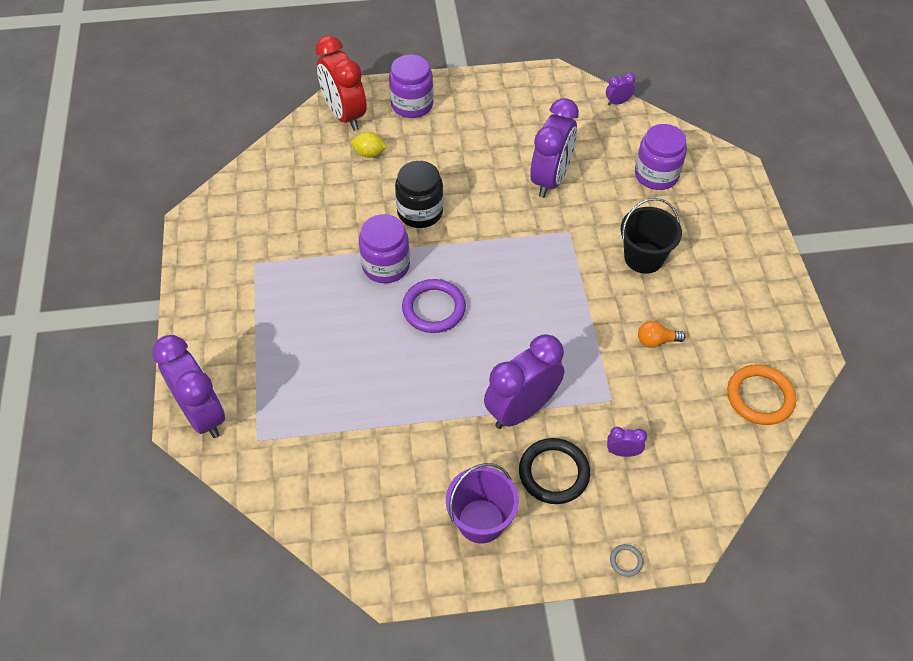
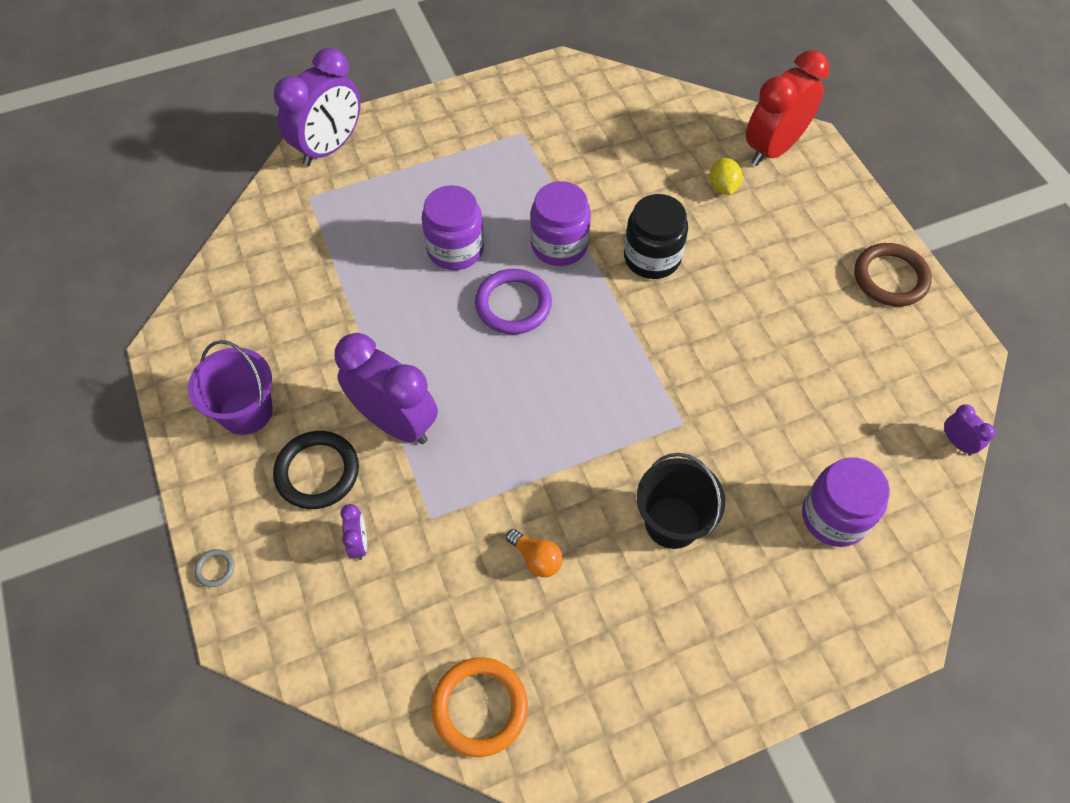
camera: 75 degrees right, 5 degrees up
purple jar [389,54,433,118] -> purple jar moved to [422,185,484,270]
purple clock [530,98,579,198] -> none
orange light bulb [638,321,686,348] -> orange light bulb turned 150 degrees clockwise [506,529,563,577]
none -> brown ring [854,243,932,307]

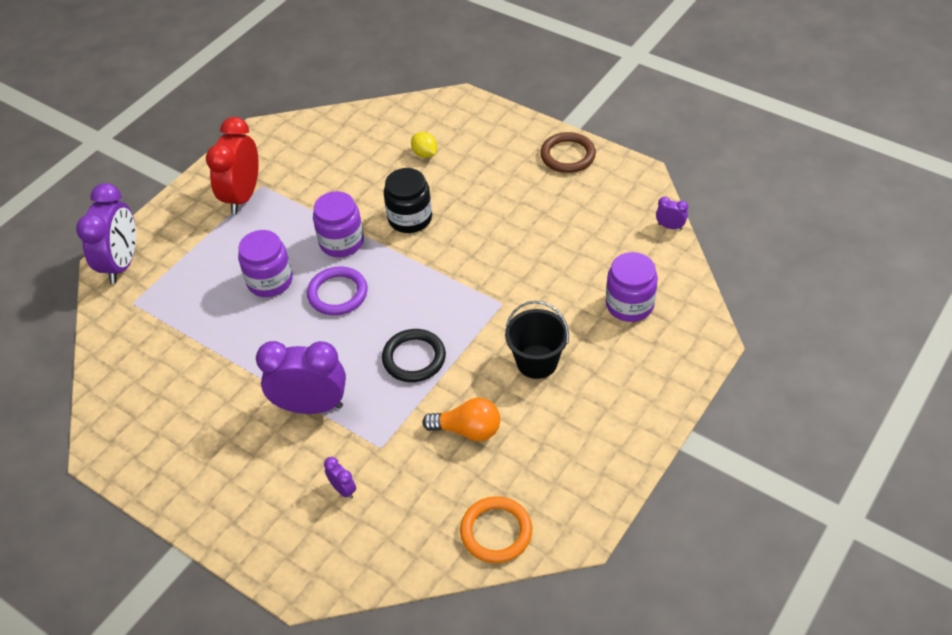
camera: 30 degrees left, 10 degrees down
purple bucket [188,340,273,435] -> none
grey ring [194,549,234,587] -> none
black ring [273,431,359,509] -> black ring moved to [382,329,446,382]
orange light bulb [506,529,563,577] -> orange light bulb [422,398,500,441], size x1.56
red clock [746,50,829,166] -> red clock moved to [206,117,259,214]

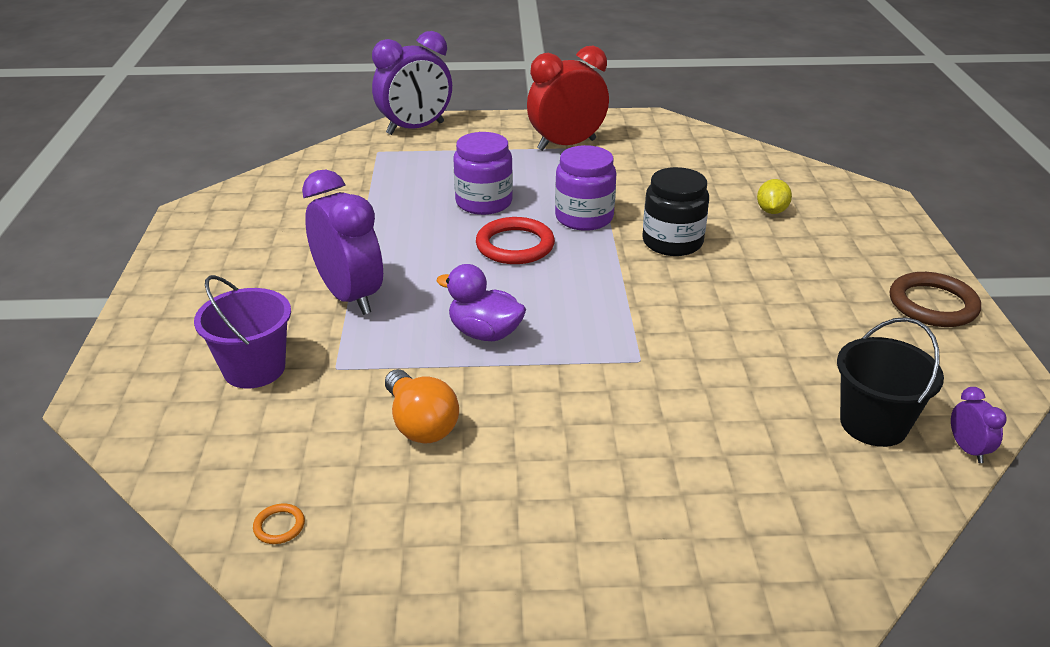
camera: 50 degrees right, 15 degrees down
purple ring [307,267,368,315] -> red ring [476,217,555,264]
purple clock [324,457,356,499] -> purple bucket [194,275,291,389]
black ring [382,329,446,382] -> purple duck [436,264,526,341]
orange ring [460,496,532,563] -> orange ring [253,504,305,544], size x0.44
black bucket [505,301,569,379] -> black bucket moved to [837,317,944,447]
purple jar [606,252,658,322] -> none

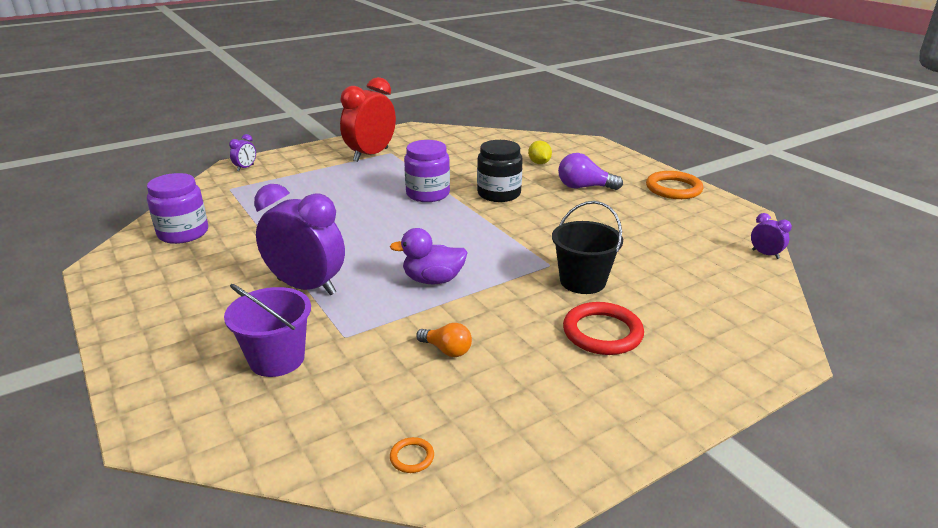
camera: 30 degrees left, 5 degrees down
purple clock [372,31,452,135] -> purple clock [229,134,256,171], size x0.43
orange light bulb [385,369,459,443] -> orange light bulb [416,323,472,357], size x0.64
purple jar [453,132,513,215] -> purple jar moved to [147,173,208,244]
red ring [476,217,555,264] -> red ring moved to [563,302,644,355]
black bucket [837,317,944,447] -> black bucket moved to [552,201,623,294]
brown ring [890,272,981,327] -> orange ring [646,171,704,199]
none -> purple light bulb [558,153,623,190]

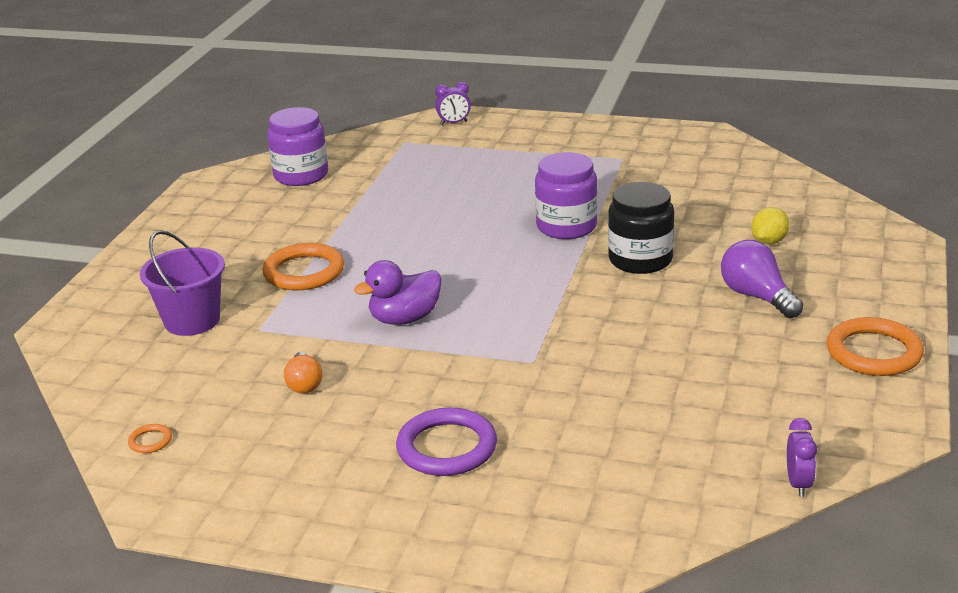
camera: 50 degrees right, 0 degrees up
purple clock [254,184,345,295] -> orange ring [263,243,344,291]
red clock [340,77,396,162] -> none
purple duck [389,228,468,284] -> purple duck turned 75 degrees counterclockwise [354,260,442,325]
black bucket [552,201,623,294] -> none
red ring [563,302,644,355] -> purple ring [396,407,497,476]

